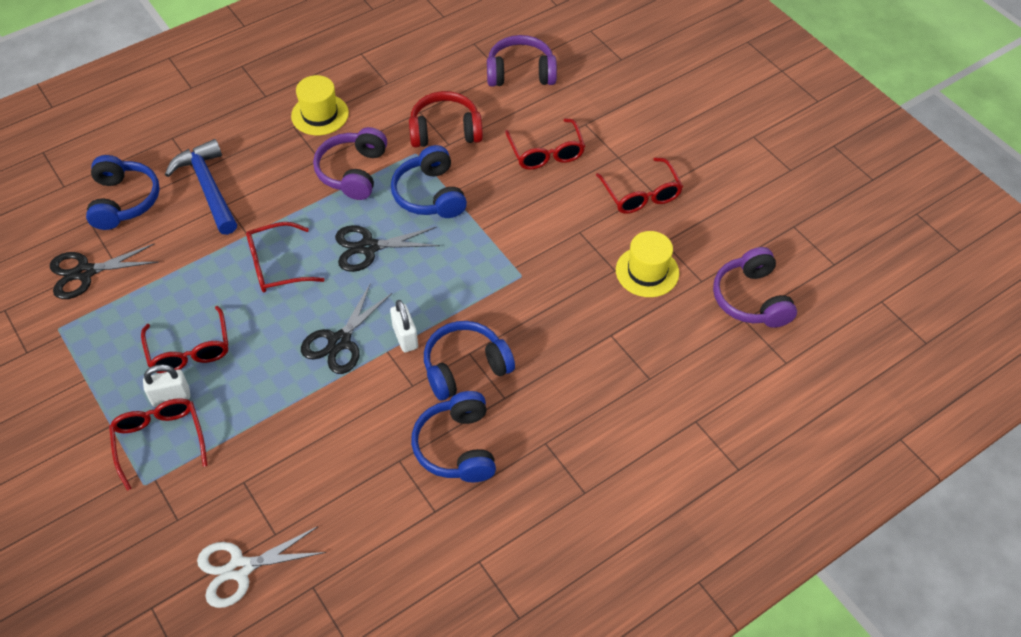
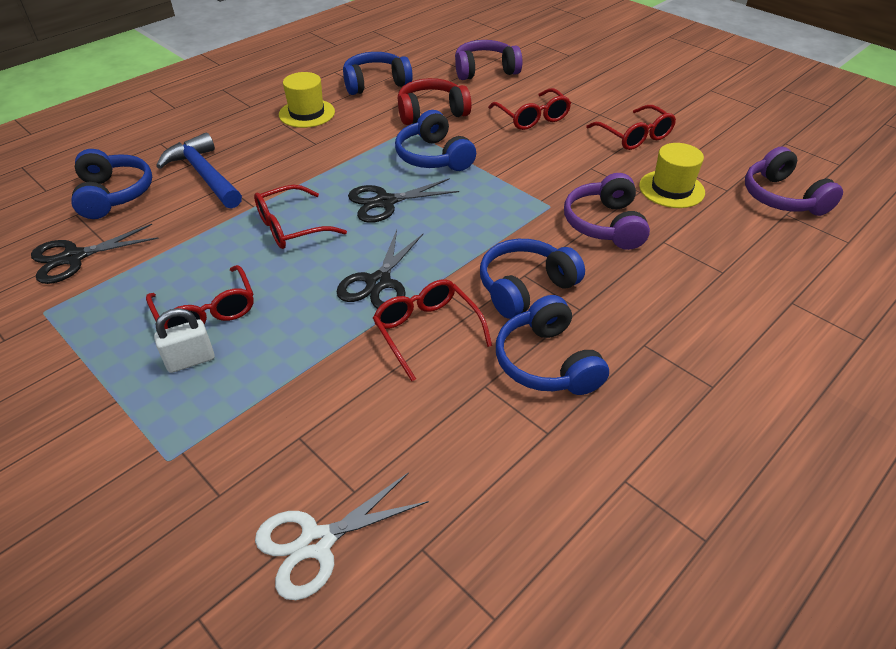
camera: 10 degrees left, 10 degrees down
red glasses [109,398,207,490] -> red glasses moved to [373,279,492,381]
purple headphones [313,127,387,200] -> purple headphones moved to [564,173,650,250]
white padlock [390,300,418,352] -> none
none -> blue headphones [343,52,413,95]

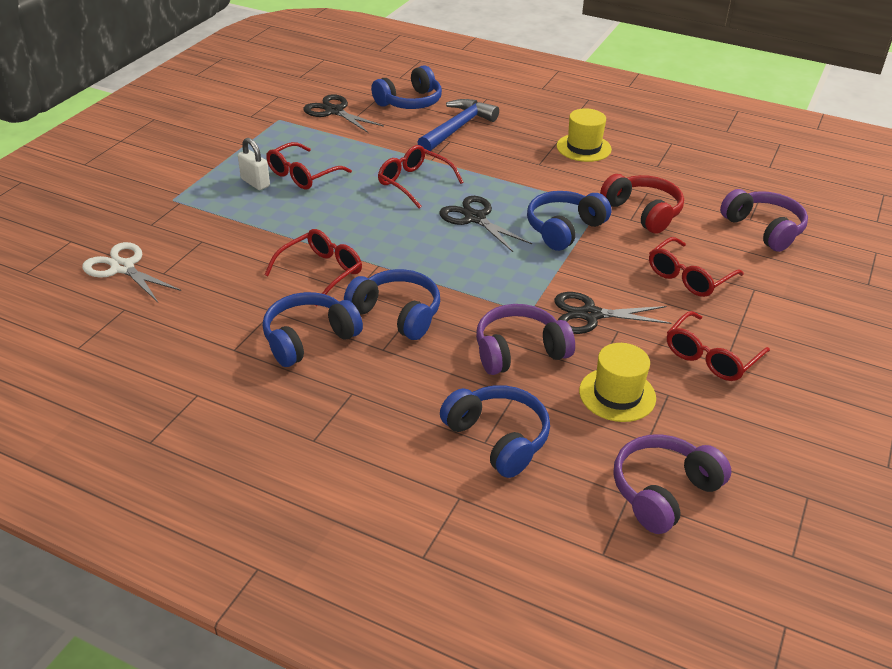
camera: 70 degrees right, 5 degrees down
black scissors [337,230,423,309] -> black scissors moved to [554,292,671,334]
blue headphones [343,52,413,95] -> blue headphones moved to [440,385,550,478]

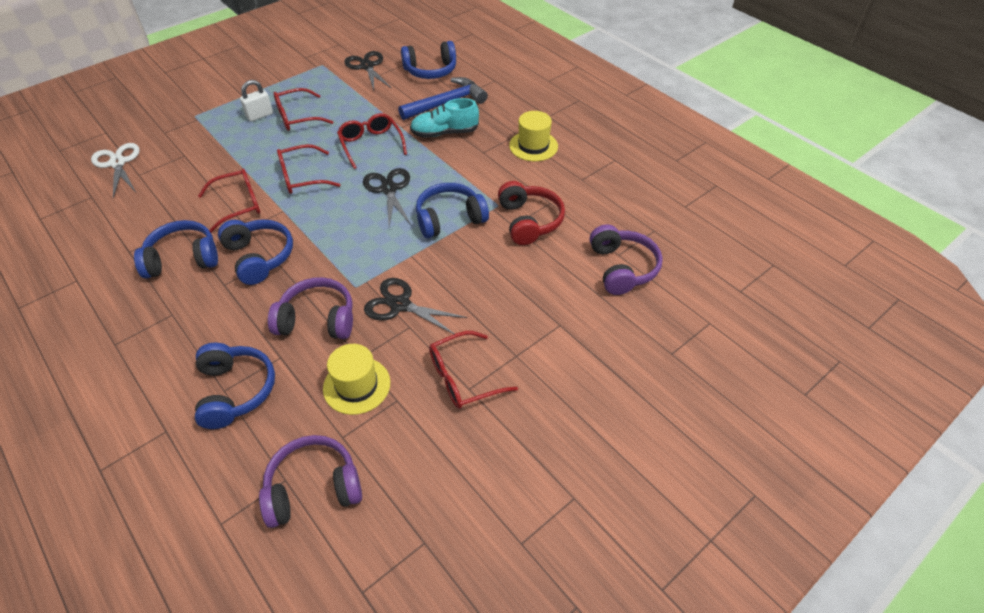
camera: 25 degrees right, 10 degrees up
white padlock [238,138,270,190] -> white padlock turned 75 degrees clockwise [240,80,273,122]
red glasses [649,237,744,297] -> red glasses moved to [277,144,341,194]
none -> turquoise shoe [410,98,479,138]

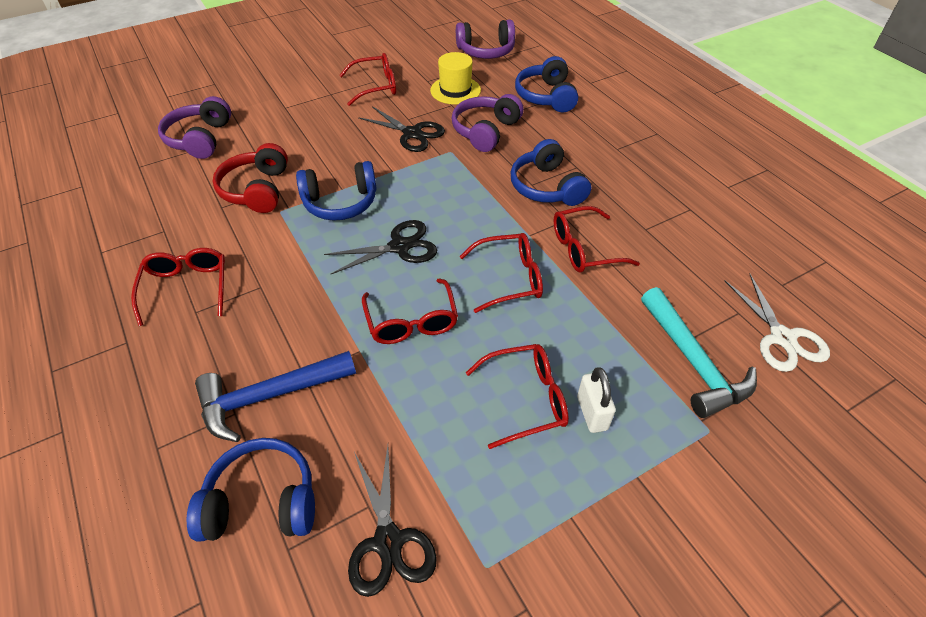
camera: 170 degrees left, 0 degrees up
blue headphones [134,220,218,279] -> none
white padlock [240,80,273,122] -> white padlock turned 75 degrees counterclockwise [577,367,616,433]
purple headphones [268,277,353,339] -> purple headphones turned 105 degrees clockwise [451,94,524,152]
black scissors [363,168,411,226] -> black scissors turned 105 degrees counterclockwise [324,220,437,275]
turquoise shoe [410,98,479,138] -> none
yellow hat [509,111,558,161] -> red glasses [131,248,225,326]
none -> turquoise hammer [641,287,757,418]

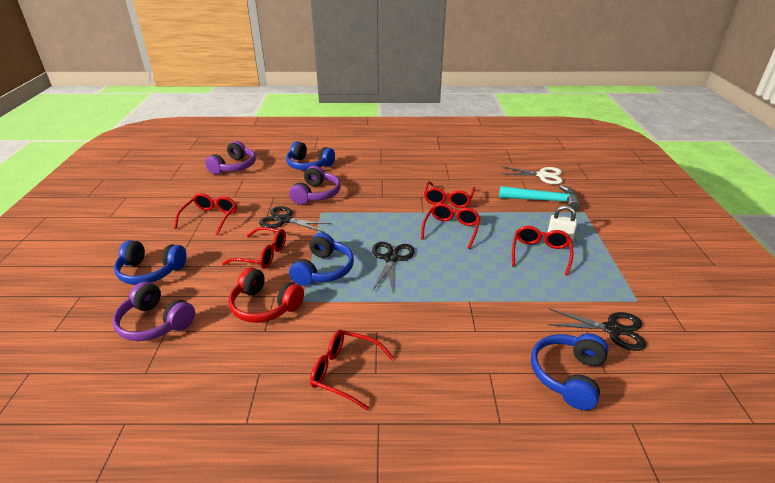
camera: 60 degrees left, 15 degrees down
blue hammer [195,351,356,442] -> none
black scissors [358,106,445,152] -> black scissors turned 135 degrees counterclockwise [259,206,332,233]
red glasses [362,278,458,344] -> red glasses moved to [222,227,286,269]
yellow hat [430,52,481,105] -> none
purple headphones [451,94,524,152] -> purple headphones turned 135 degrees counterclockwise [289,166,341,205]
blue headphones [511,139,591,206] -> blue headphones moved to [114,240,187,285]

